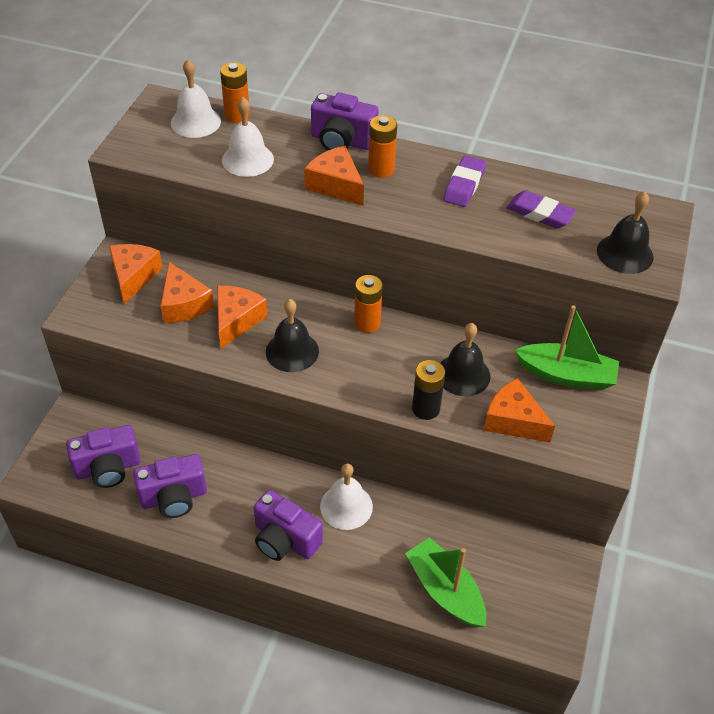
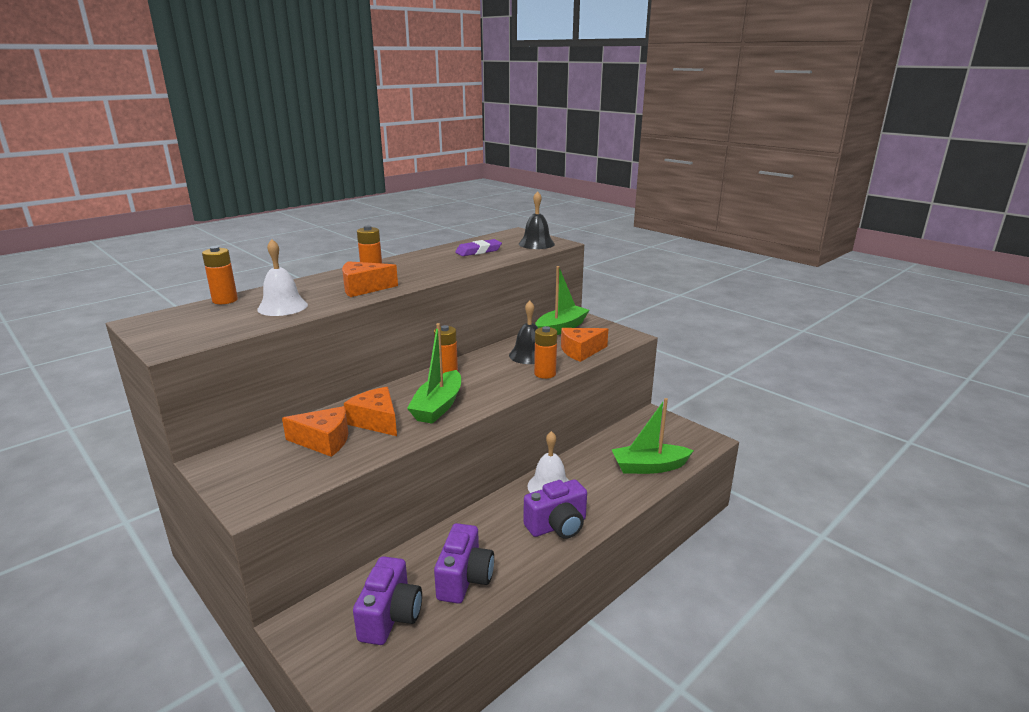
camera: 60 degrees left, 25 degrees down
orange cheese [109,244,163,304] -> none
white bell [171,59,221,138] -> none
black bell [266,299,319,372] -> green boat [407,323,461,424]
purple camera [311,92,379,150] -> none
black battery [412,360,445,420] -> orange battery [534,326,557,379]
purple eraser [443,156,486,207] -> none

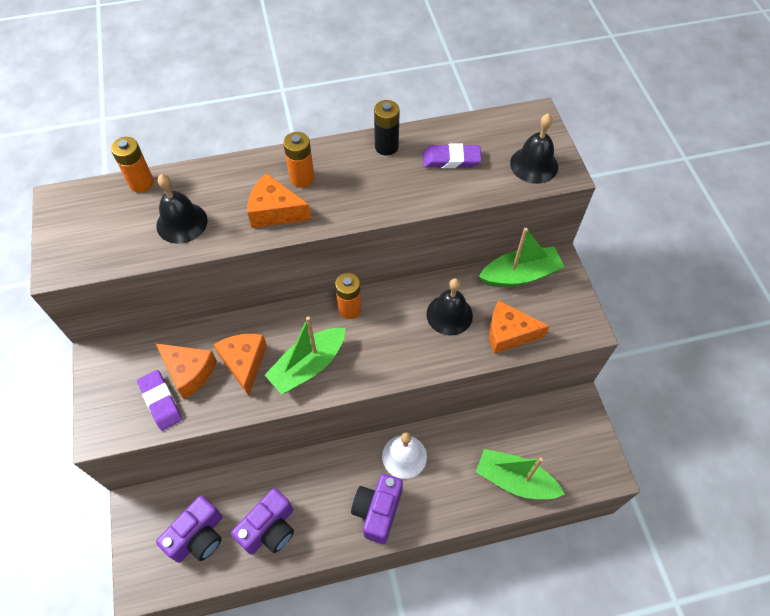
camera: 30 degrees right, 35 degrees up
white bell [257,239,308,316] -> black bell [156,174,208,244]
purple camera [524,479,587,539] -> purple camera turned 105 degrees clockwise [351,474,403,544]
orange battery [534,326,557,379] -> none
none -> purple eraser [137,370,182,431]
none -> black battery [374,100,400,156]

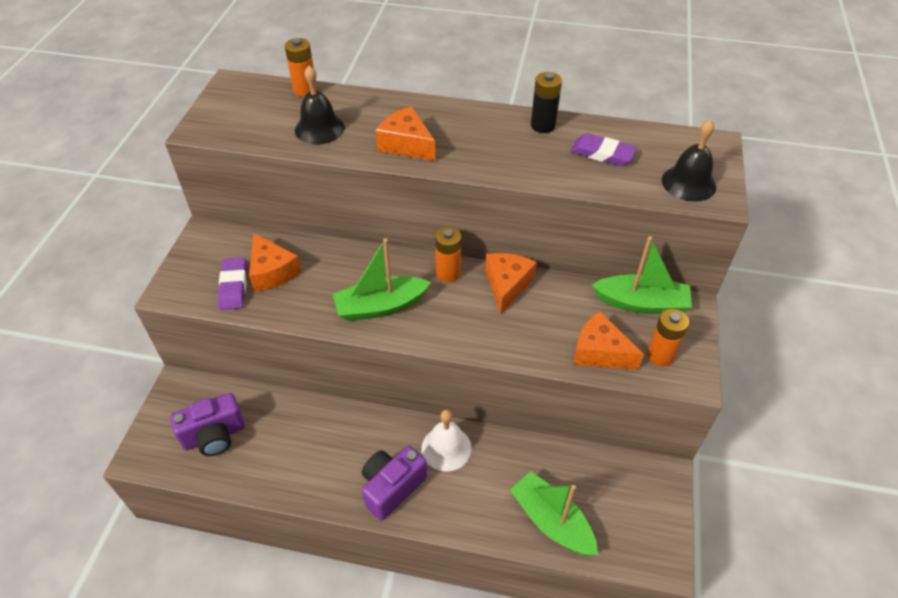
camera: 25 degrees right, 10 degrees down
orange cheese [213,334,267,396] -> orange cheese moved to [485,253,537,314]
purple camera [231,488,294,554] -> none
orange battery [283,132,314,187] -> orange battery moved to [647,309,689,366]
black bell [426,278,473,336] -> none

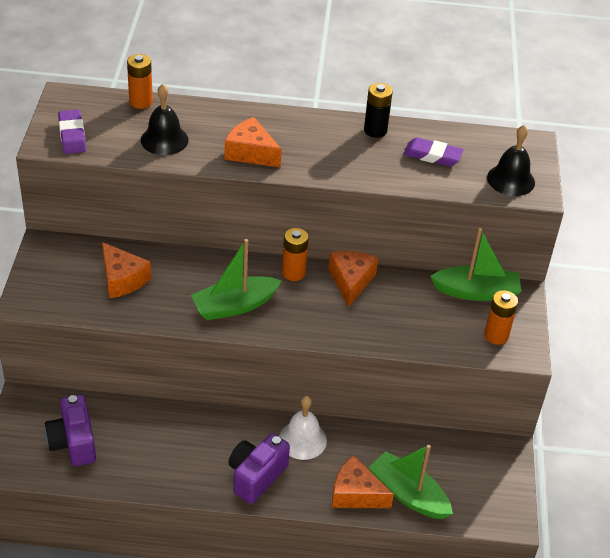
camera: 10 degrees left, 5 degrees down
purple camera [170,393,245,456] -> purple camera turned 105 degrees clockwise [45,394,96,466]
purple eraser [218,257,247,310] -> purple eraser moved to [58,109,86,154]
orange cheese [574,311,644,370] -> orange cheese moved to [332,455,394,508]

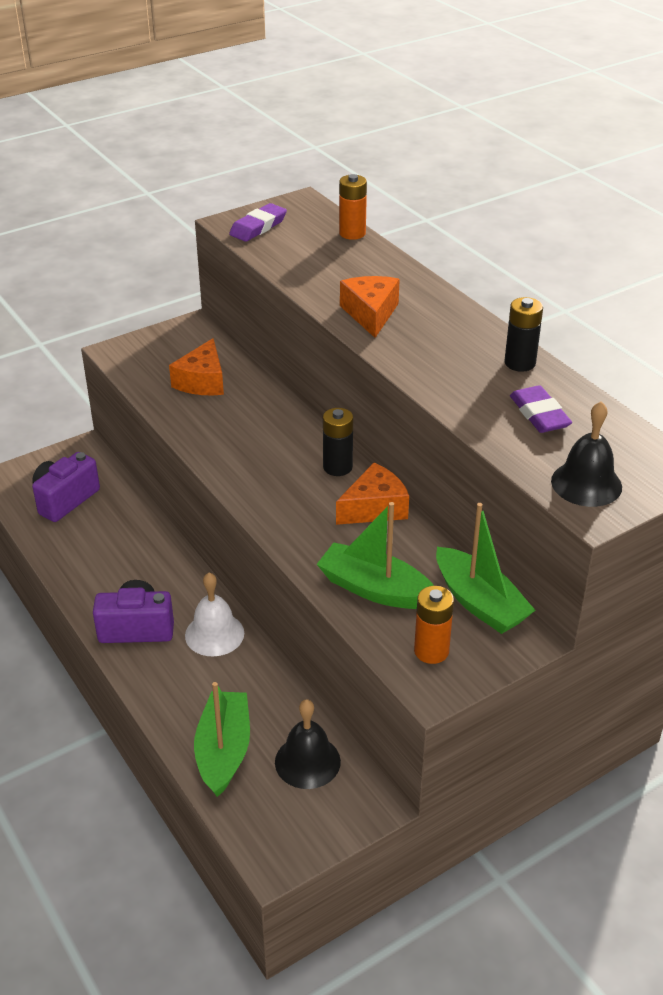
camera: 55 degrees right, 5 degrees down
black bell [141,84,189,155] -> black bell moved to [275,699,341,789]
green boat [191,239,281,320] -> green boat moved to [317,502,434,609]
orange battery [282,228,309,281] -> black battery [323,408,353,476]
orange cheese [332,455,394,508] -> none

